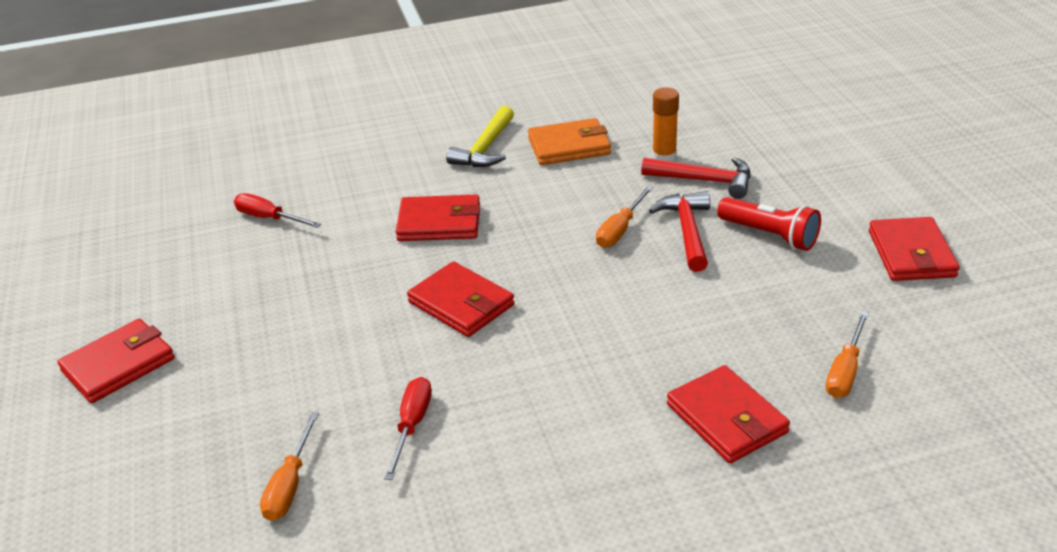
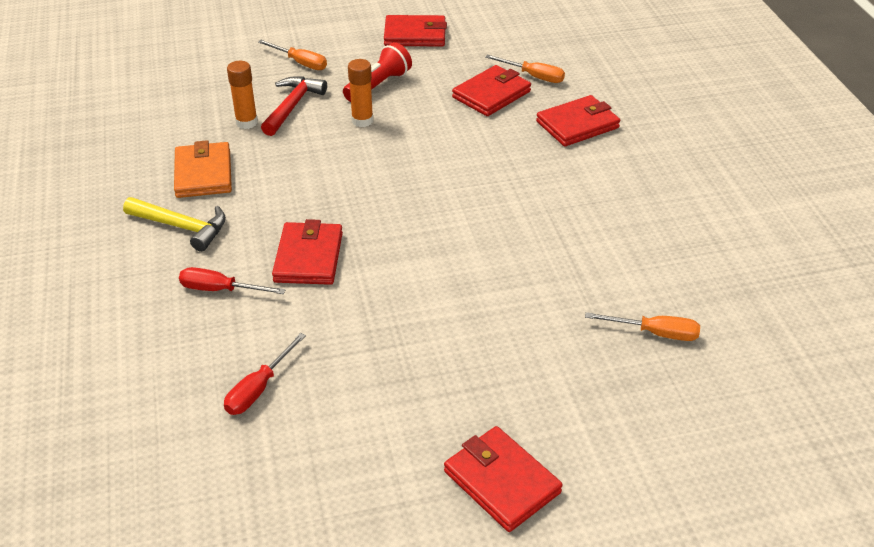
camera: 90 degrees left, 5 degrees up
red screwdriver [384,377,432,480] -> red screwdriver moved to [179,267,285,294]
red wallet [407,261,514,337] -> red wallet moved to [452,65,531,116]
orange screwdriver [596,186,653,248] -> orange screwdriver moved to [258,40,327,70]
red hammer [649,191,710,272] -> orange glue stick [348,59,373,127]

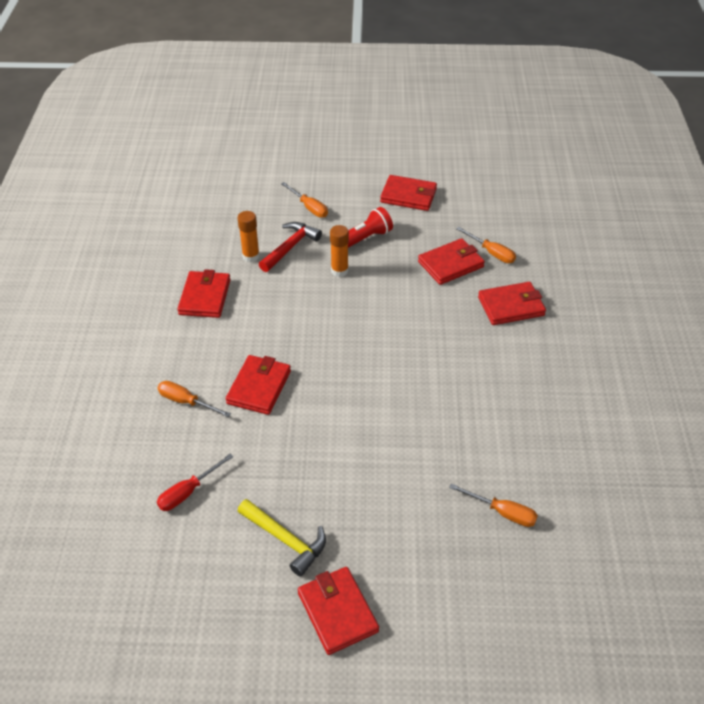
camera: 15 degrees right, 5 degrees up
yellow hammer [123,197,226,252] -> yellow hammer moved to [238,499,326,577]
orange wallet [174,140,232,198] -> red wallet [177,269,230,318]
red screwdriver [179,267,285,294] -> orange screwdriver [157,381,231,417]

